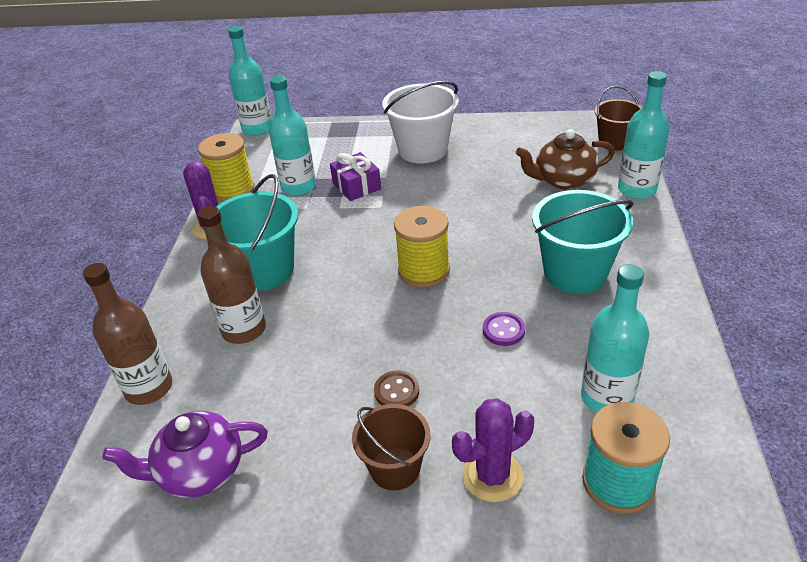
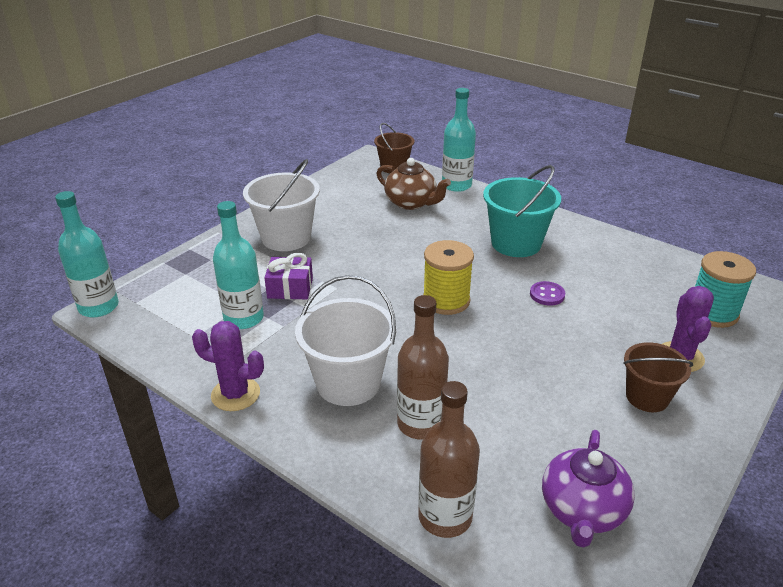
camera: 60 degrees left, 5 degrees down
yellow spool [198,133,255,202] -> none
turquoise bucket [216,174,298,291] -> white bucket [295,275,396,406]
brown button [374,371,419,406] -> none
brown teapot [516,129,615,190] -> brown teapot turned 75 degrees counterclockwise [376,158,451,210]
turquoise bottle [581,264,649,413] -> none

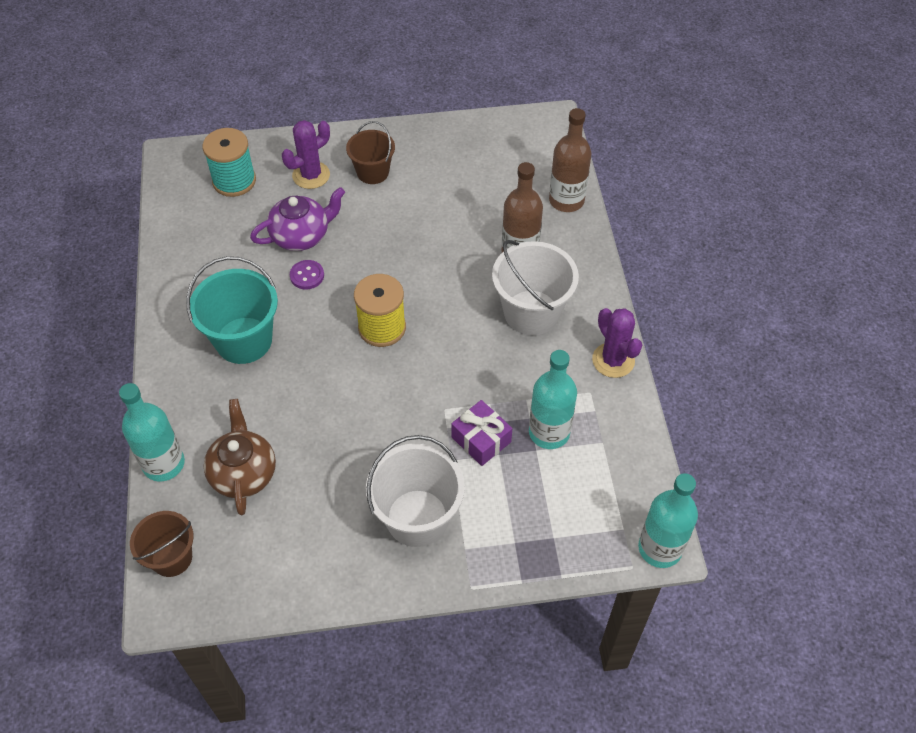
camera: 135 degrees left, 20 degrees up
purple teapot [542,430,635,548] -> purple teapot moved to [250,187,345,251]

